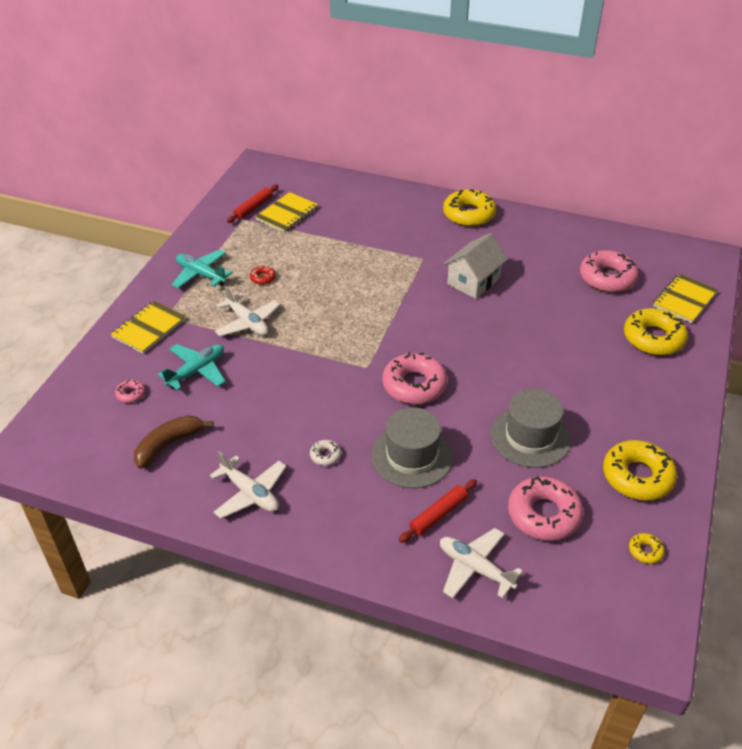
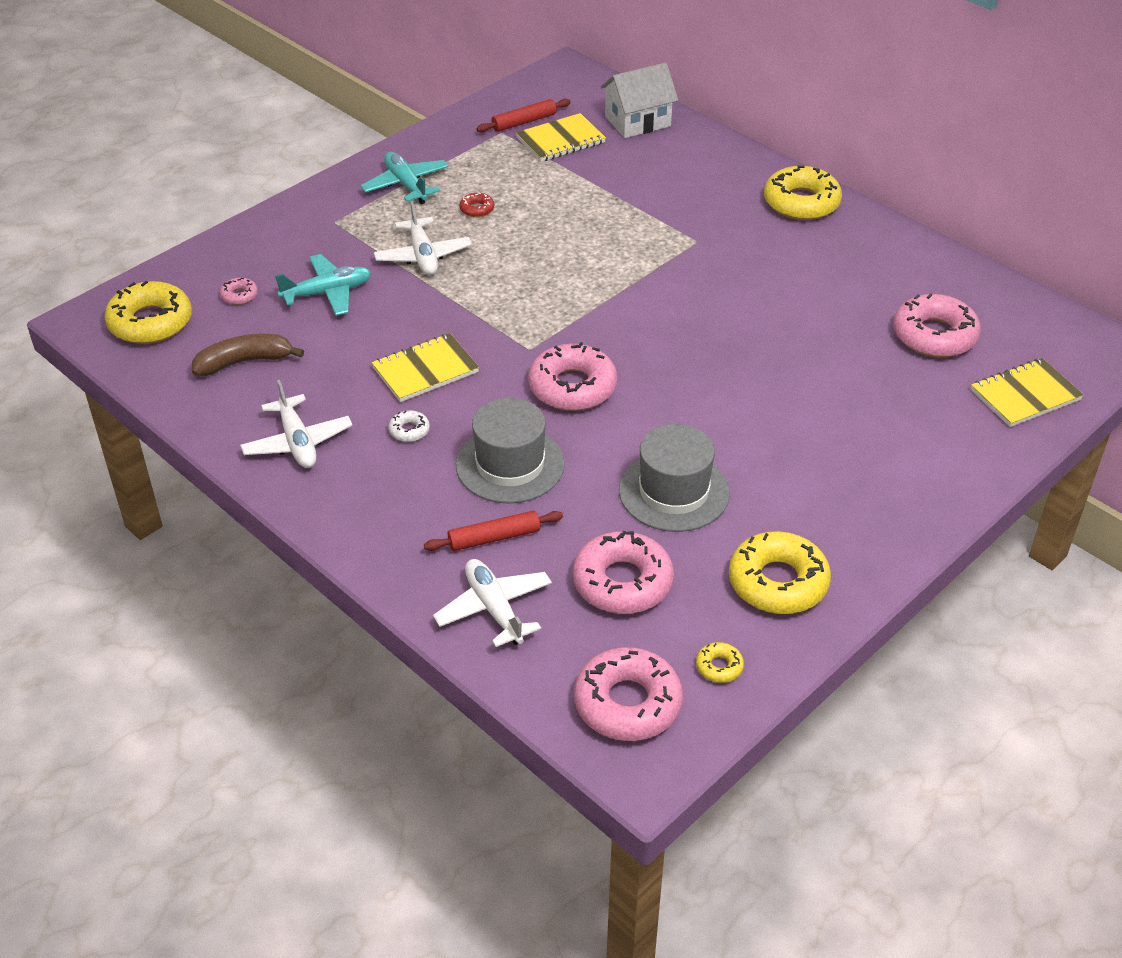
camera: 25 degrees right, 0 degrees up
yellow notebook [111,300,186,354] -> yellow notebook moved to [372,333,479,402]
white house [444,233,508,299] -> white house moved to [600,63,678,138]
yellow donut [624,308,688,355] -> yellow donut moved to [105,281,192,344]
none -> pink donut [574,647,683,741]

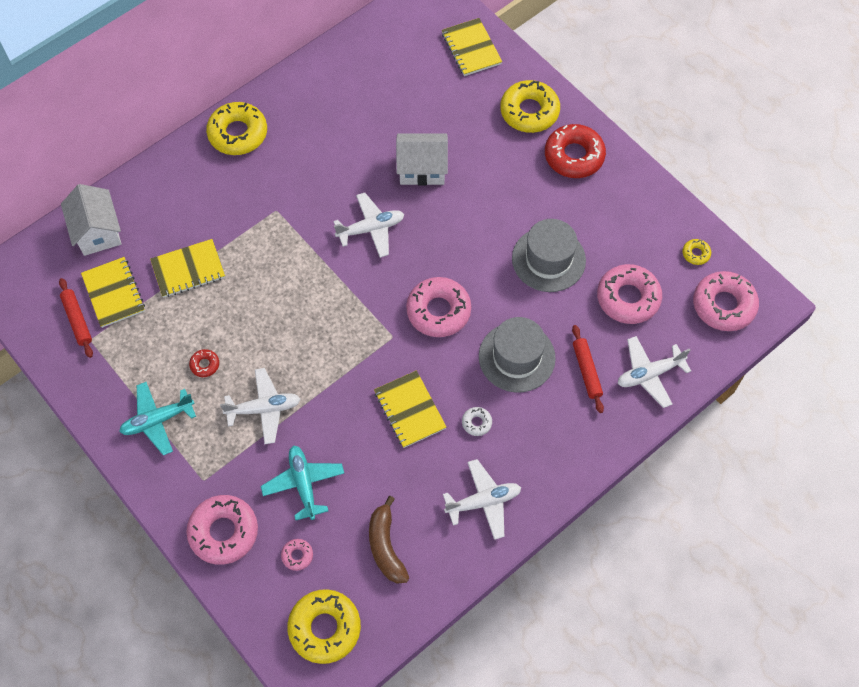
camera: 85 degrees left, 20 degrees up
yellow donut [729,531,831,614] -> yellow donut moved to [500,80,560,133]
pink donut [893,293,981,357] -> pink donut moved to [186,495,258,565]
none -> yellow notebook [150,239,225,298]
none -> white plane [334,193,404,258]
none -> white house [396,133,448,185]
none -> red donut [545,124,606,178]

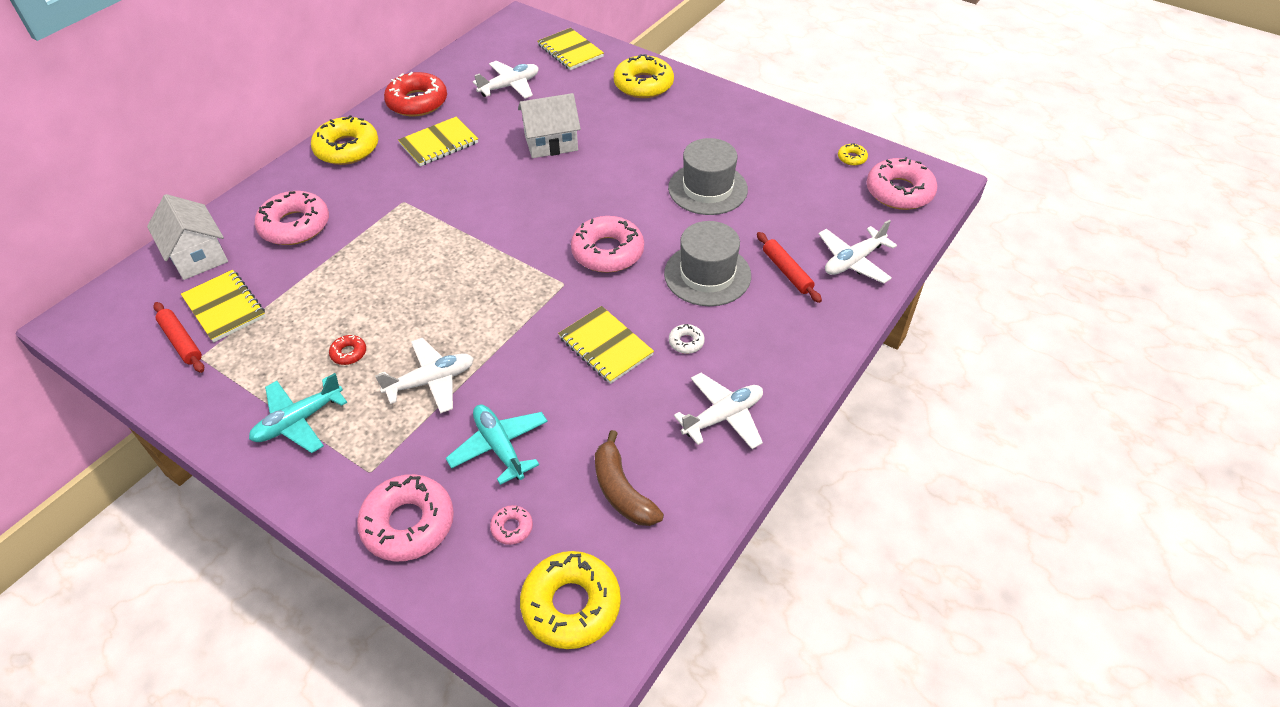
camera: 15 degrees left, 15 degrees down
yellow notebook [150,239,225,298] -> yellow notebook moved to [398,117,478,166]
white plane [334,193,404,258] -> white plane moved to [473,61,538,99]
red donut [545,124,606,178] -> red donut moved to [384,72,447,116]
pink donut [597,264,662,324] -> pink donut moved to [255,191,329,245]

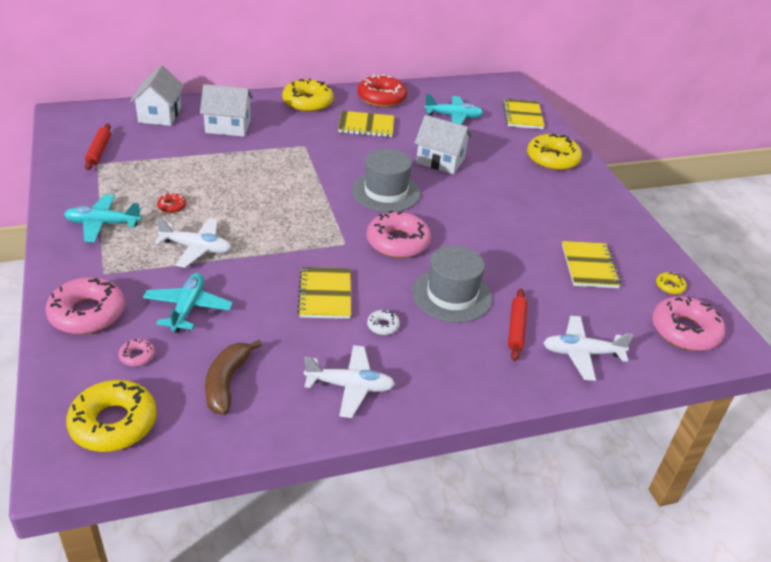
camera: 35 degrees right, 10 degrees down
yellow notebook [181,270,266,342] -> yellow notebook moved to [562,241,621,288]
pink donut [255,191,329,245] -> white house [200,84,253,137]
white plane [473,61,538,99] -> turquoise plane [425,94,483,125]
grey hat [668,138,748,215] -> grey hat moved to [352,149,420,212]

